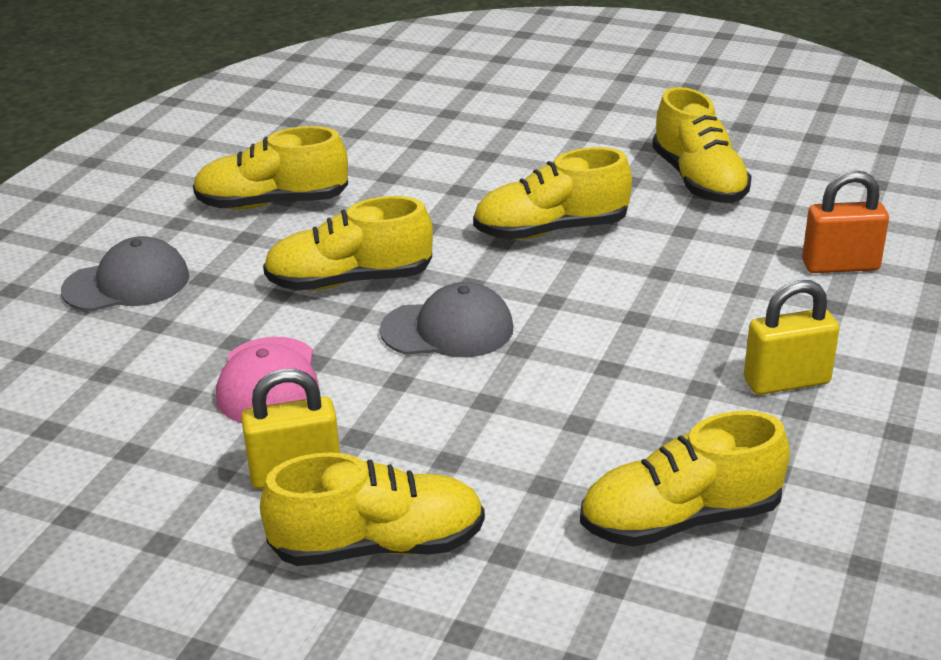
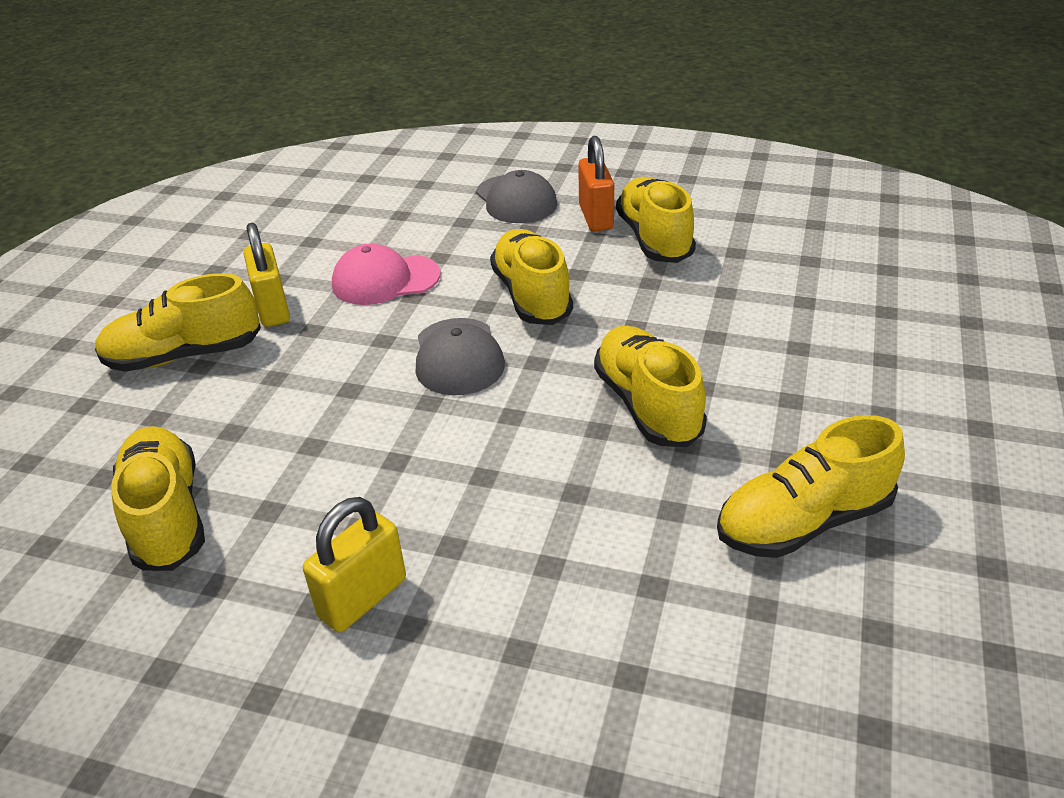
camera: 85 degrees right, 5 degrees up
yellow shoe [260,452,485,566] -> yellow shoe turned 90 degrees clockwise [95,273,261,372]
yellow padlock [744,280,839,395] -> yellow padlock turned 60 degrees clockwise [303,497,406,632]
orange padlock [802,170,889,273] -> orange padlock moved to [578,136,614,231]

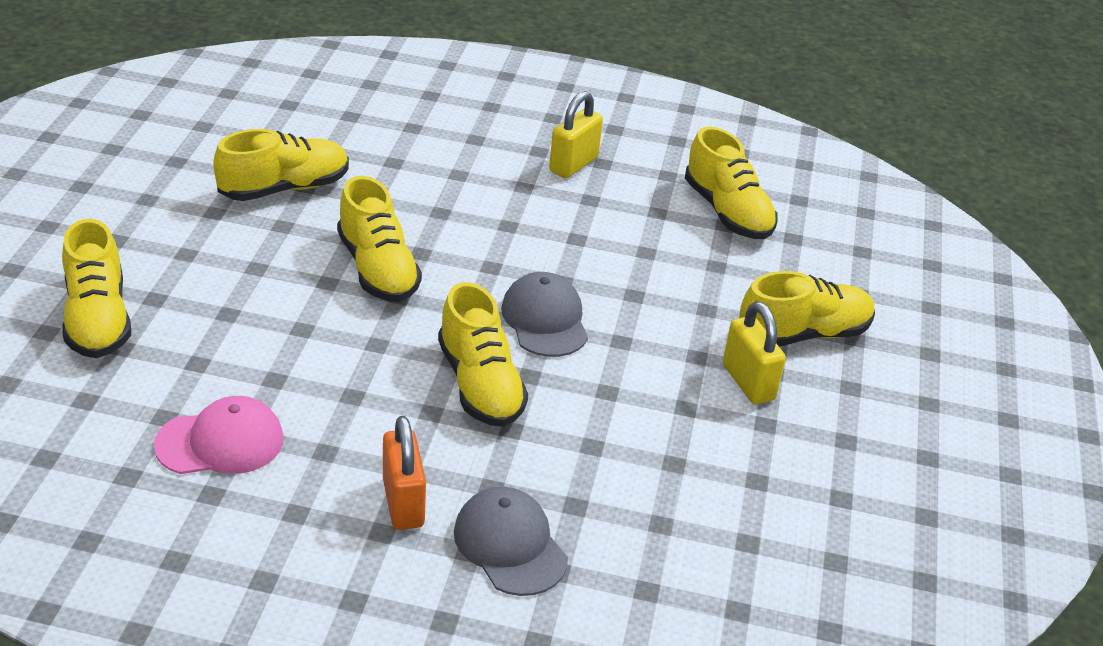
camera: 170 degrees right, 0 degrees up
pink cap [332,243,441,305] -> pink cap moved to [154,396,284,474]
yellow shoe [616,177,696,263] -> yellow shoe moved to [62,219,131,358]

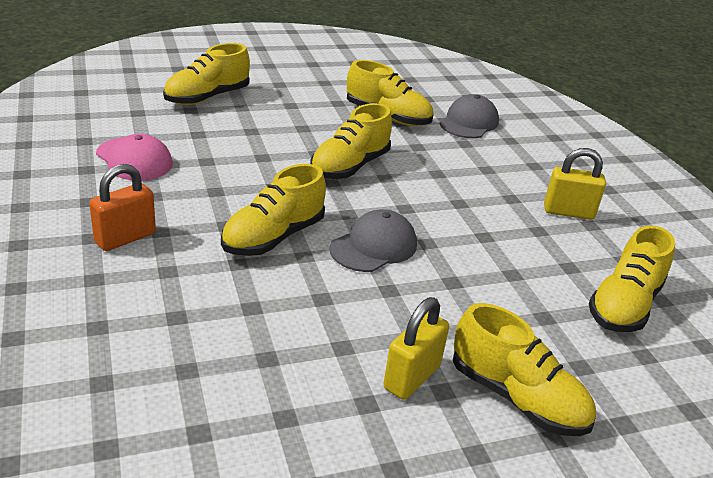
camera: 60 degrees right, 5 degrees down
grey cap [454,487,568,596] -> grey cap moved to [440,94,499,138]

